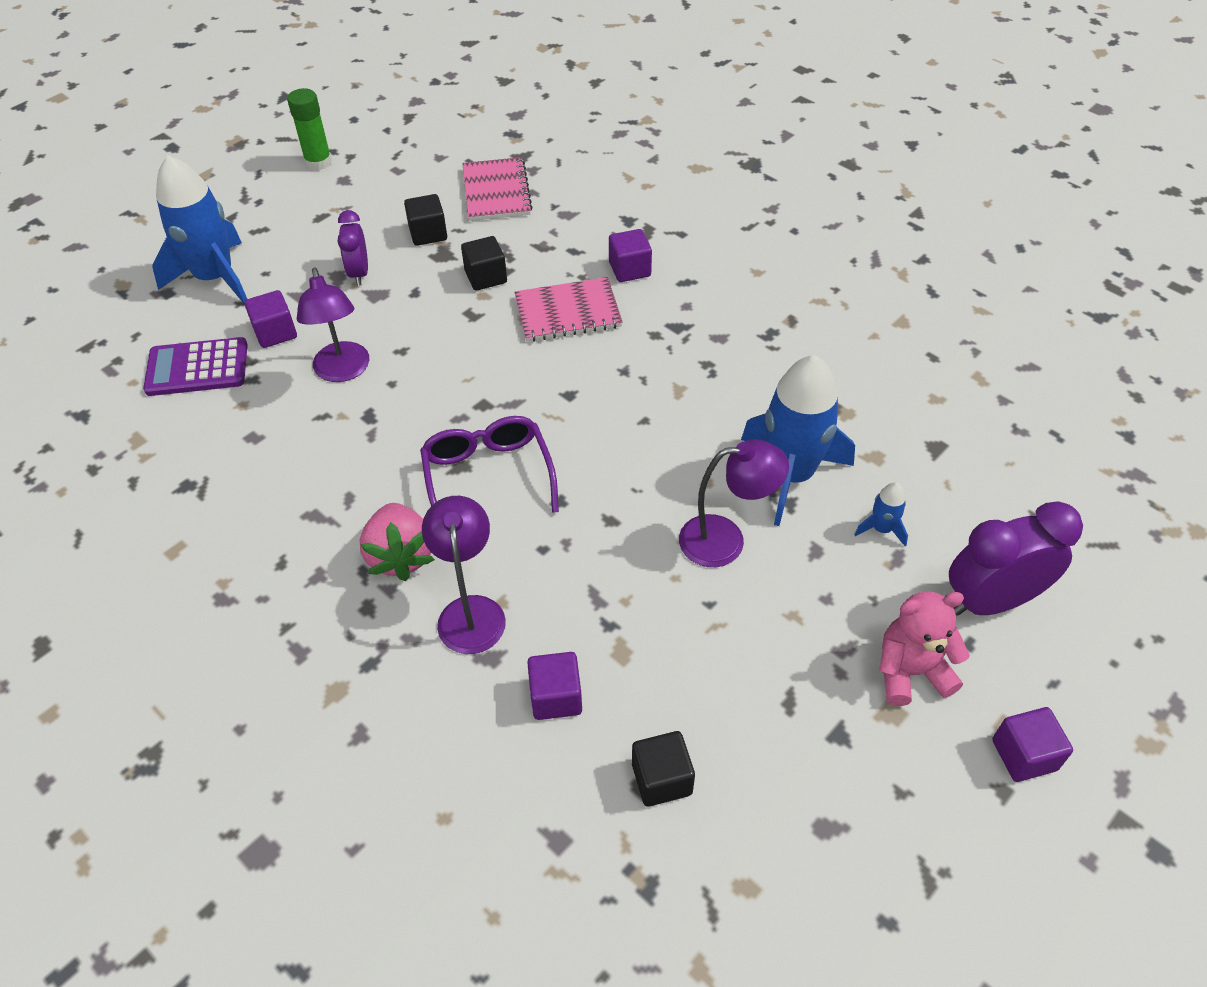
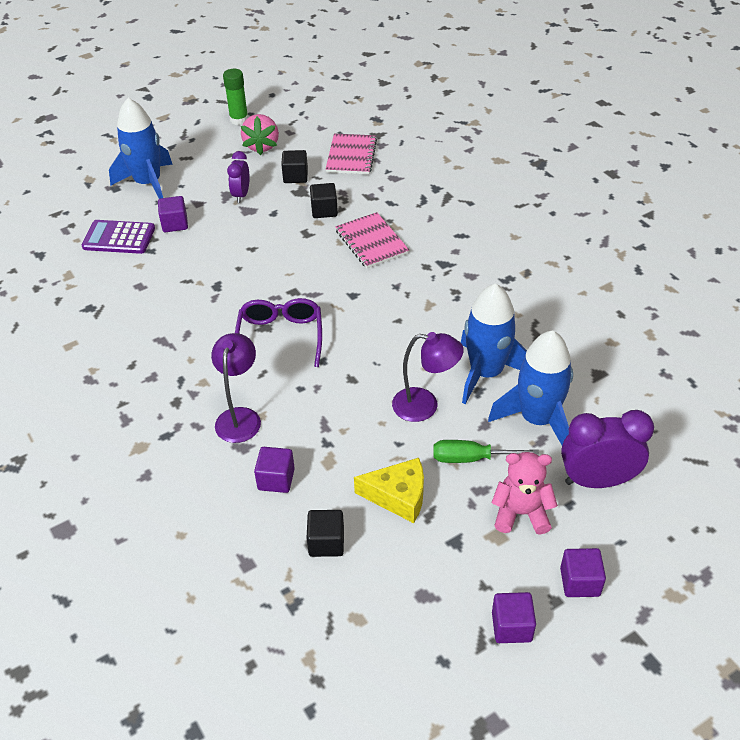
camera: 15 degrees right, 5 degrees down
purple lamp [297,268,369,382] -> none
pink strawberry [360,503,435,581] -> pink strawberry moved to [241,114,279,155]
pink notebook [514,277,623,342] -> pink notebook turned 60 degrees clockwise [335,212,409,268]
purple cube [609,229,652,282] -> purple cube moved to [492,592,536,643]
blue rocket [854,482,908,546] -> blue rocket [488,330,573,445], size x2.35
none -> yellow cheese [354,458,424,523]
none -> green screwdriver [433,440,539,463]

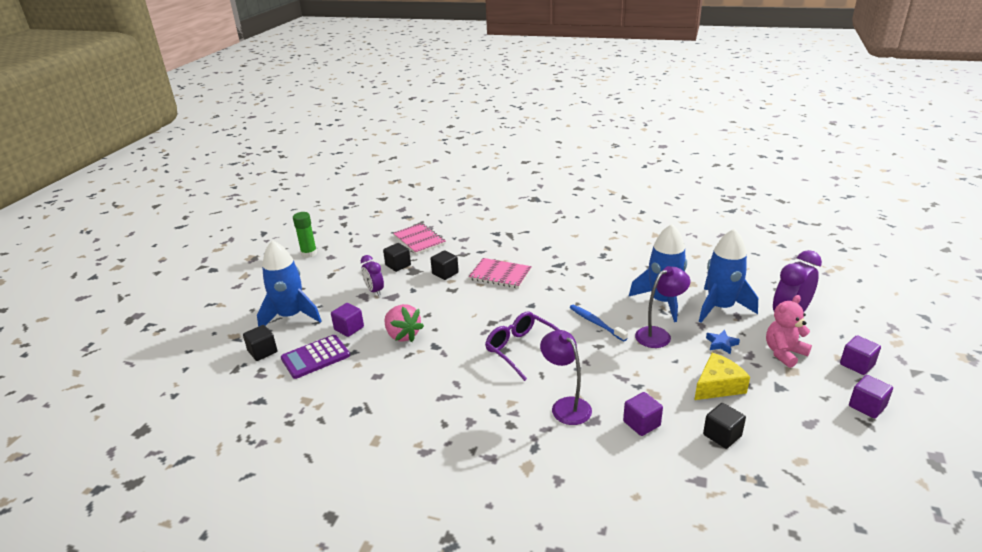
camera: 40 degrees left, 15 degrees down
pink strawberry [241,114,279,155] -> pink strawberry moved to [384,304,424,342]
green screwdriver [433,440,539,463] -> blue star [706,330,740,354]
none -> black cube [243,325,277,361]
none -> blue toothbrush [569,305,628,342]

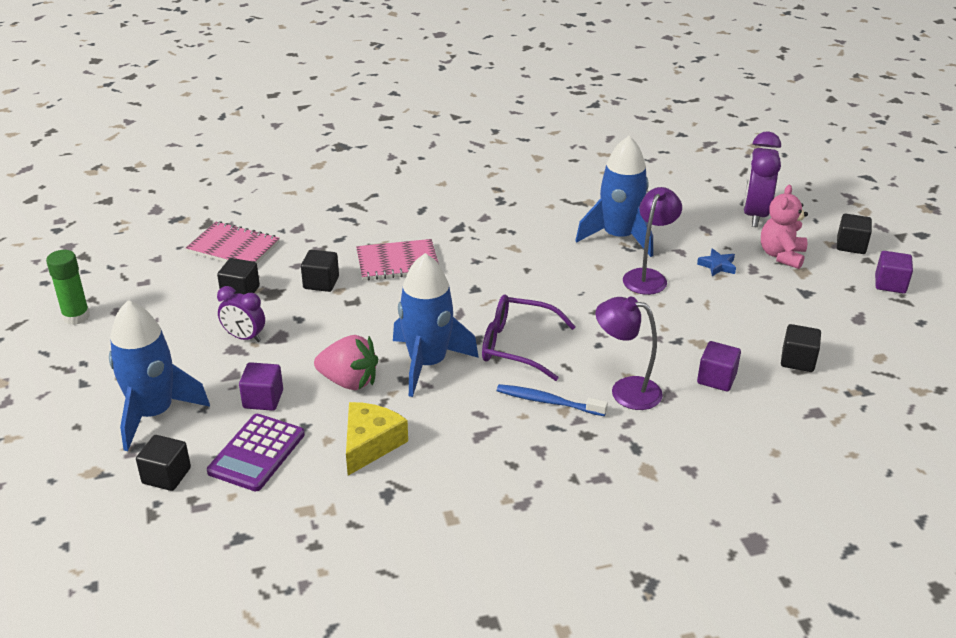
camera: 35 degrees left, 5 degrees up
blue toothbrush [569,305,628,342] -> blue toothbrush moved to [497,384,608,416]
yellow cheese [694,353,750,400] -> yellow cheese moved to [346,402,408,476]
blue rocket [699,229,758,323] -> blue rocket moved to [393,253,479,397]
purple cube [840,335,881,375] -> black cube [837,214,872,254]

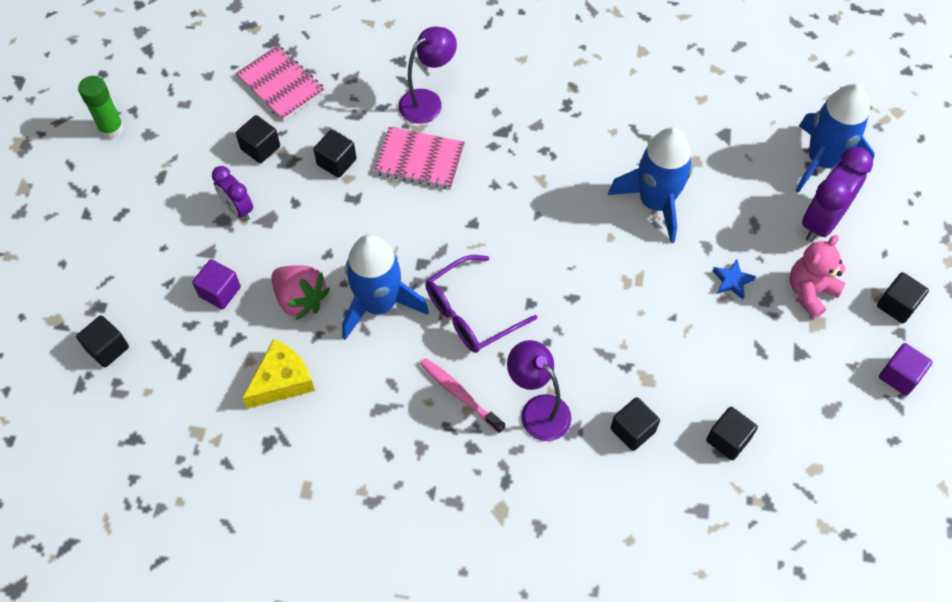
camera: 25 degrees right, 25 degrees up
blue rocket [109,300,210,451] -> blue rocket moved to [795,83,875,193]
purple calculator [207,414,305,491] -> none
purple glasses [482,295,576,381] -> purple glasses turned 75 degrees counterclockwise [425,255,537,353]
blue toothbrush [497,384,608,416] -> pink toothbrush [420,358,505,434]
purple lamp [623,187,682,295] -> purple lamp moved to [399,27,457,124]
purple cube [697,341,741,391] -> black cube [611,397,660,451]

